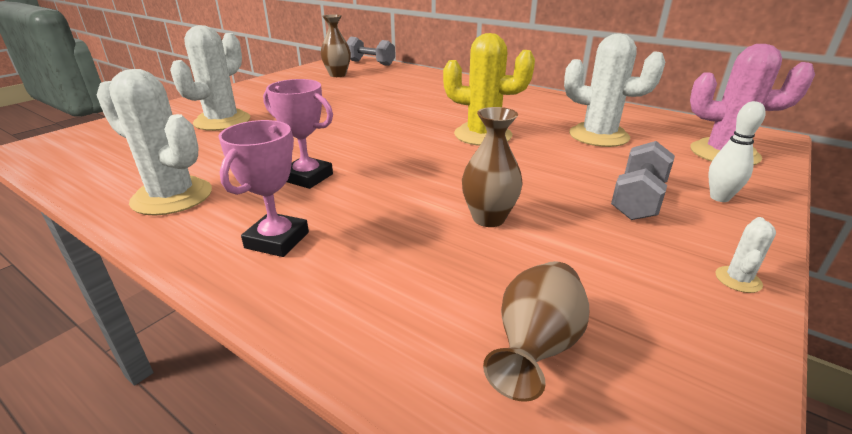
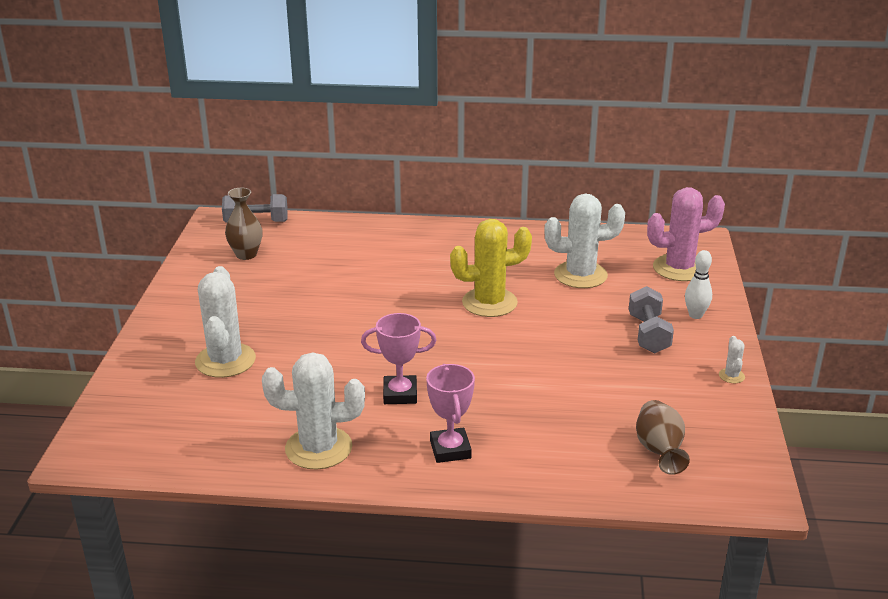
camera: 30 degrees left, 0 degrees up
brown vase [462,107,523,227] -> none

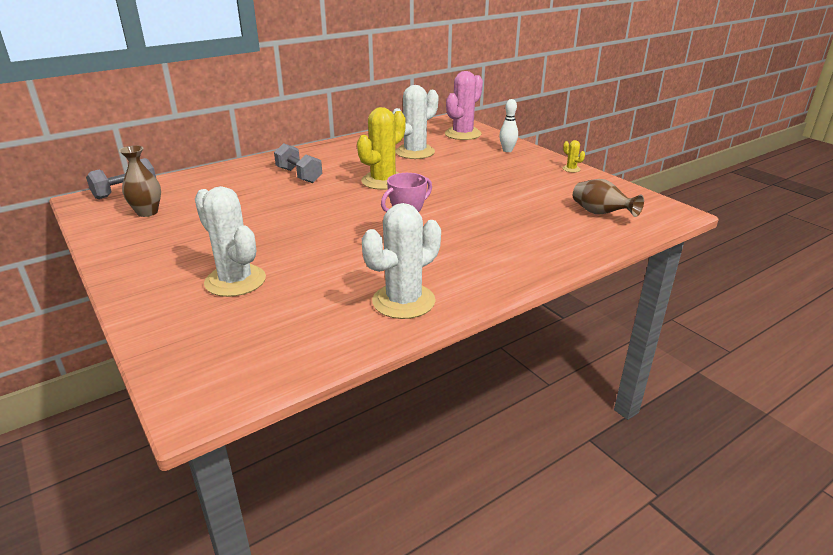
camera: 40 degrees left, 0 degrees up
pink trophy [426,364,475,463] -> none
grey dumbbell [629,286,674,353] -> grey dumbbell moved to [274,143,322,183]
white cactus [719,336,745,383] -> yellow cactus [562,140,585,172]

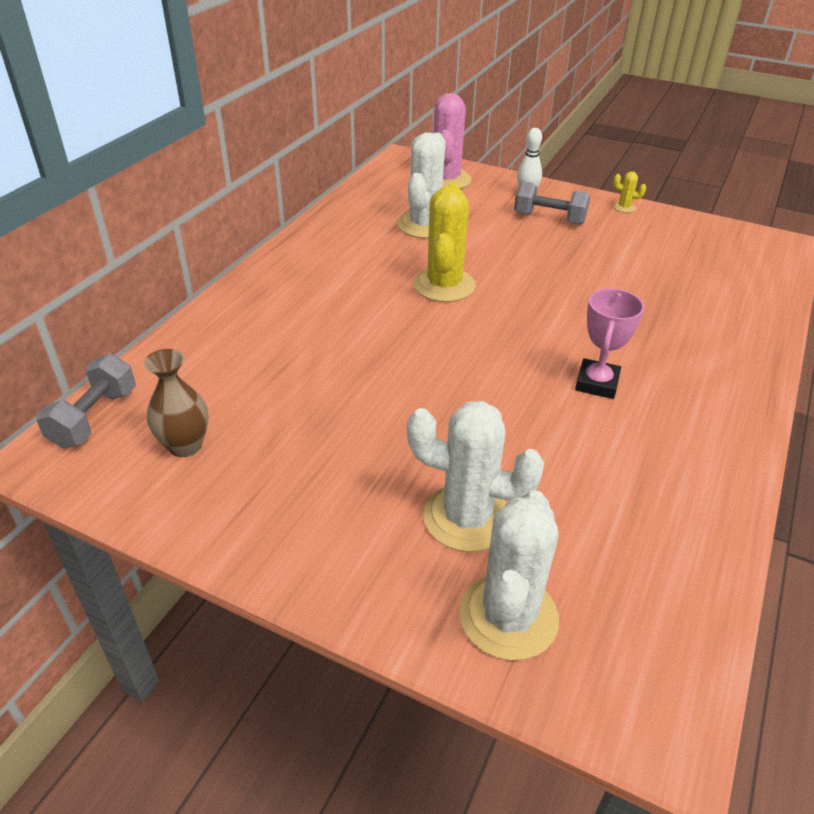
camera: 30 degrees left, 10 degrees up
grey dumbbell [274,143,322,183] -> grey dumbbell moved to [514,181,590,224]
white cactus [362,203,441,319] -> white cactus moved to [459,490,559,661]
brown vase [573,179,644,217] -> none

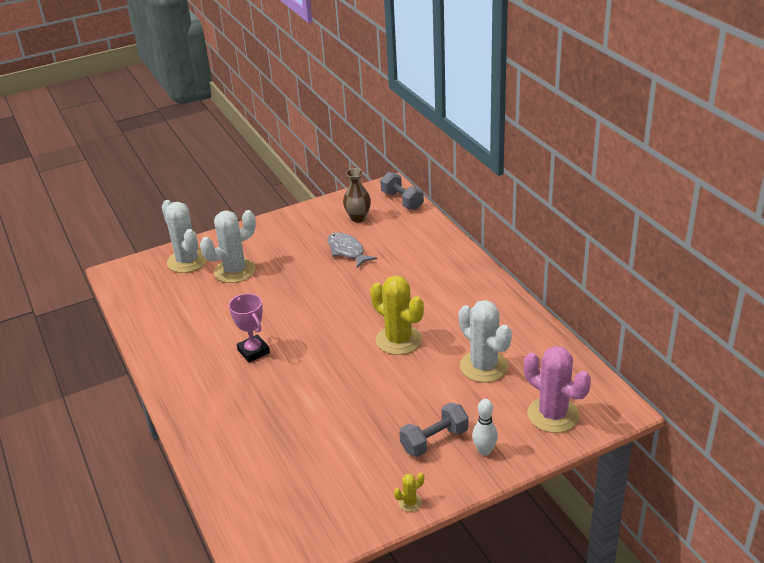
camera: 130 degrees right, 5 degrees down
none -> grey fish [327,232,377,268]

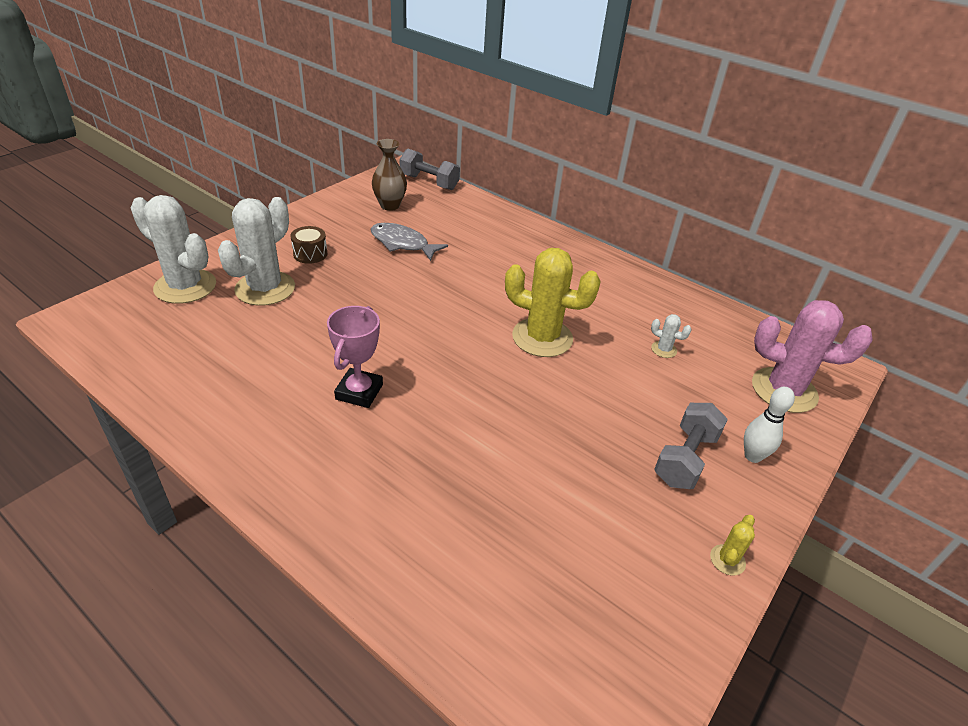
camera: 30 degrees left, 5 degrees up
pink trophy [229,293,270,362] -> pink trophy turned 75 degrees clockwise [327,306,383,408]
white cactus [459,300,512,382] -> white cactus [651,314,692,358], size x0.42
none -> brown drum [290,226,328,264]

